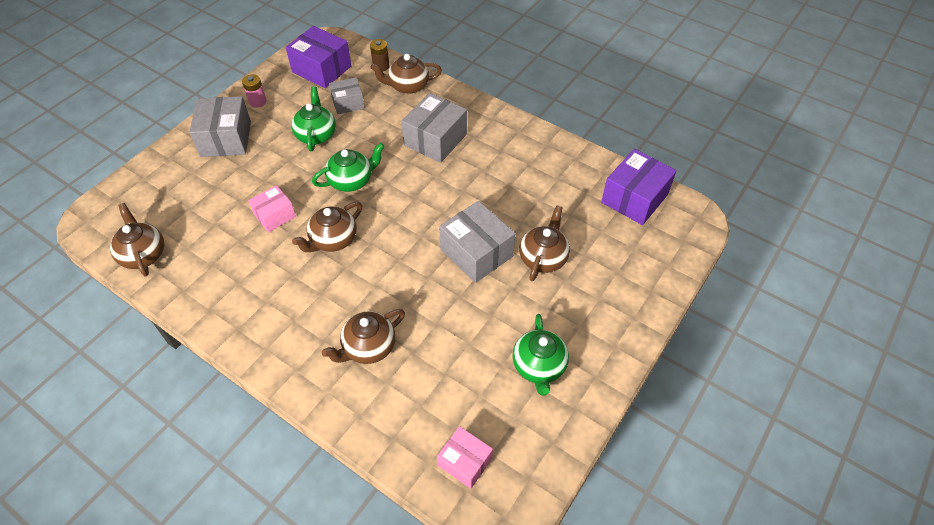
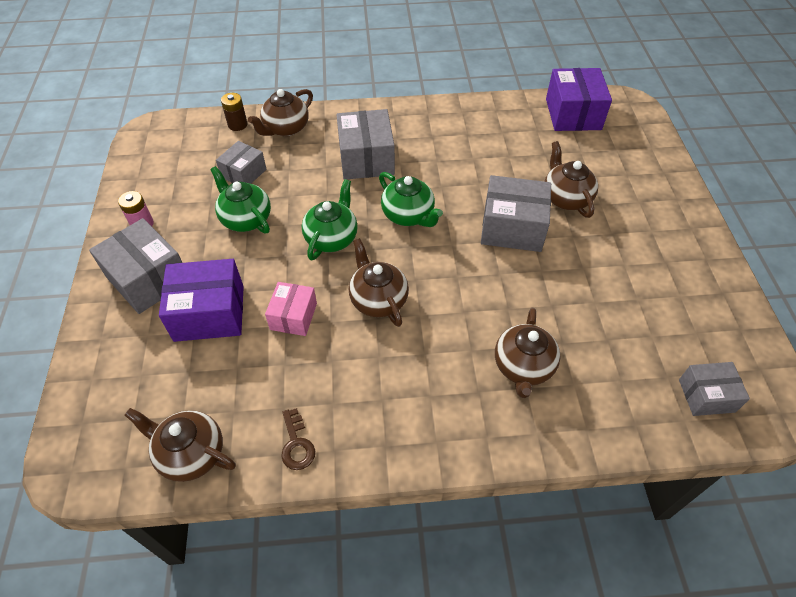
camera: 40 degrees left, 0 degrees up
purple box [286,26,352,88] -> purple box moved to [159,259,244,342]
brown teapot [292,202,362,252] -> brown teapot turned 150 degrees clockwise [349,238,409,327]
pink box [437,426,493,489] -> grey box [679,362,750,416]
green teapot [513,314,569,396] -> green teapot moved to [379,172,443,227]
none -> brown key [281,408,315,470]

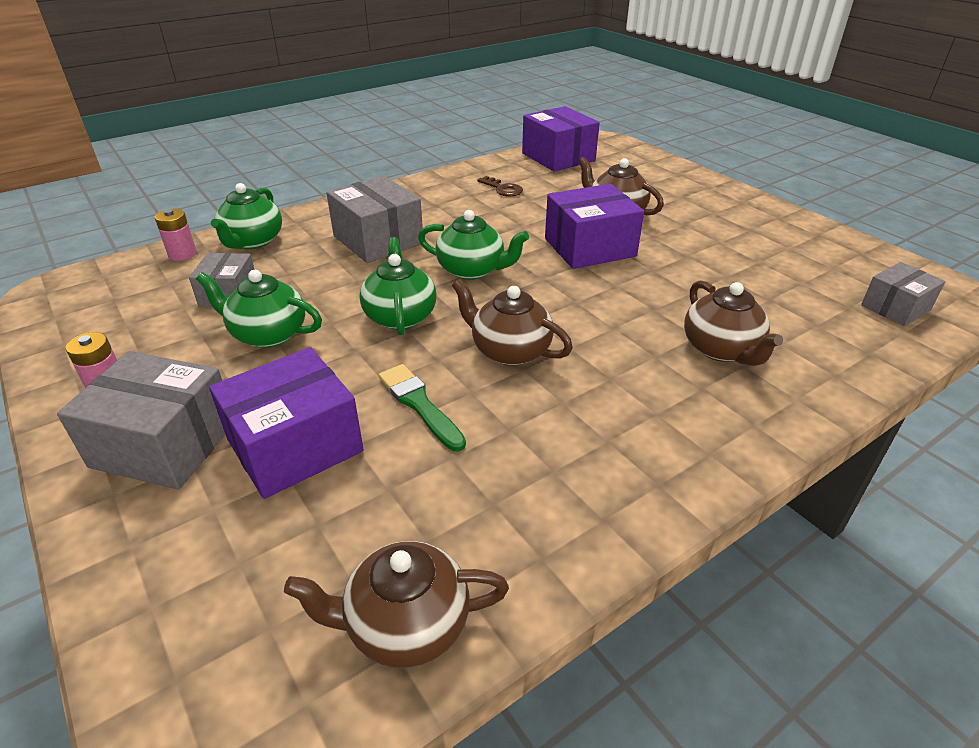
camera: 30 degrees left, 15 degrees down
brown battery [221,93,248,131] -> pink battery [155,209,197,261]
brown teapot [248,89,313,137] -> green teapot [211,183,282,249]
pink box [265,282,317,336] -> green brush [379,364,466,451]
brown key [281,408,315,470] -> brown key moved to [477,176,523,197]
grey box [481,175,551,252] -> purple box [545,184,644,269]

